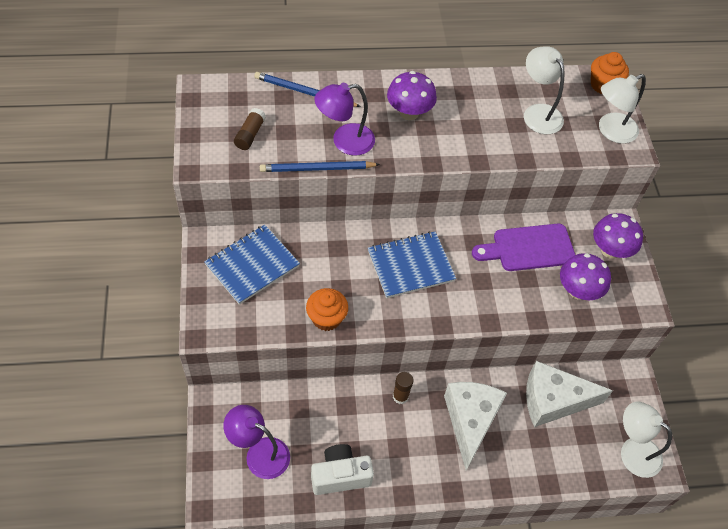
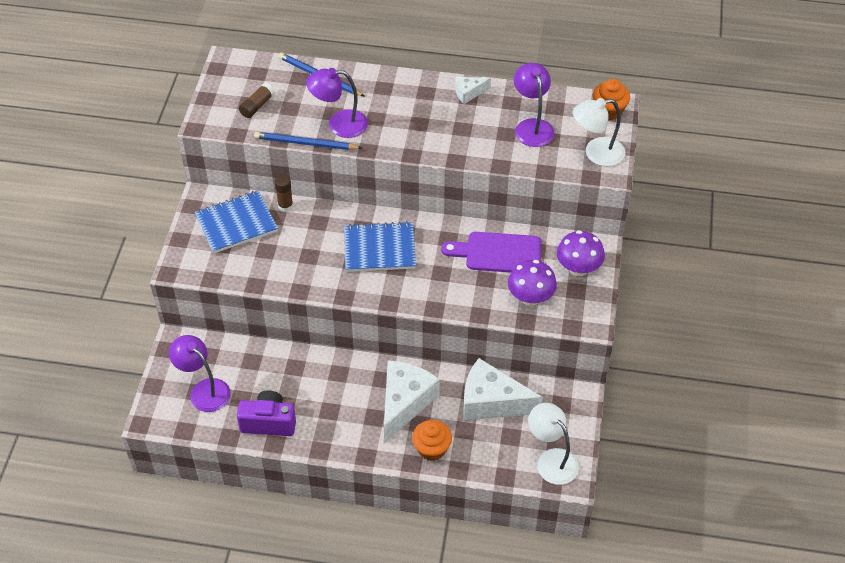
camera: 20 degrees right, 5 degrees down
orange cupcake [306,288,348,331] -> orange cupcake moved to [412,420,452,461]
white camera [311,444,374,495] -> purple camera [237,390,296,436]
purple mushroom [387,71,437,120] -> none
brown glue stick [393,372,413,404] -> brown glue stick moved to [275,175,293,212]
white lamp [524,46,565,134] -> purple lamp [514,63,554,147]
none -> white cheese [455,77,491,104]

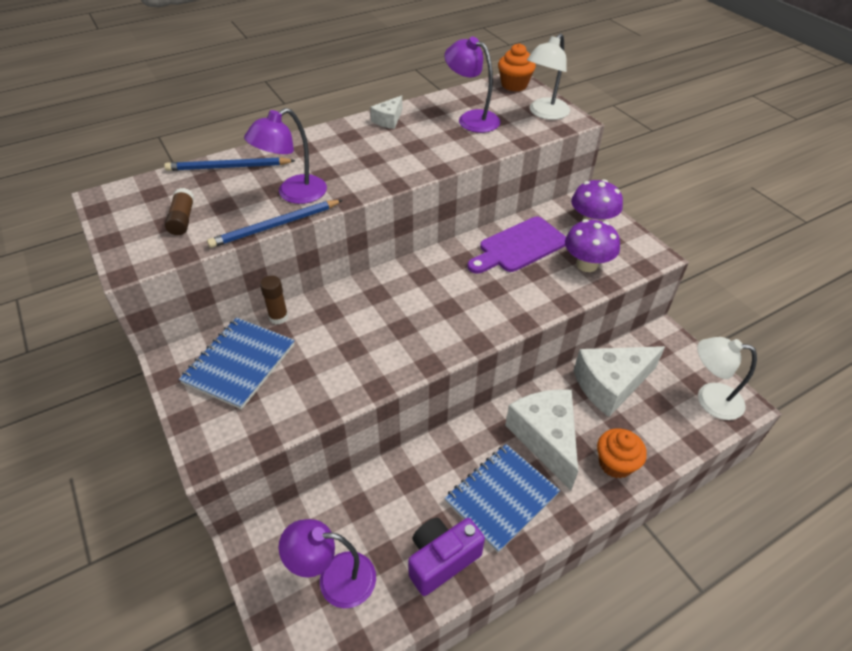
camera: 40 degrees left, 5 degrees down
blue notebook [344,221,416,272] -> blue notebook moved to [444,444,560,553]

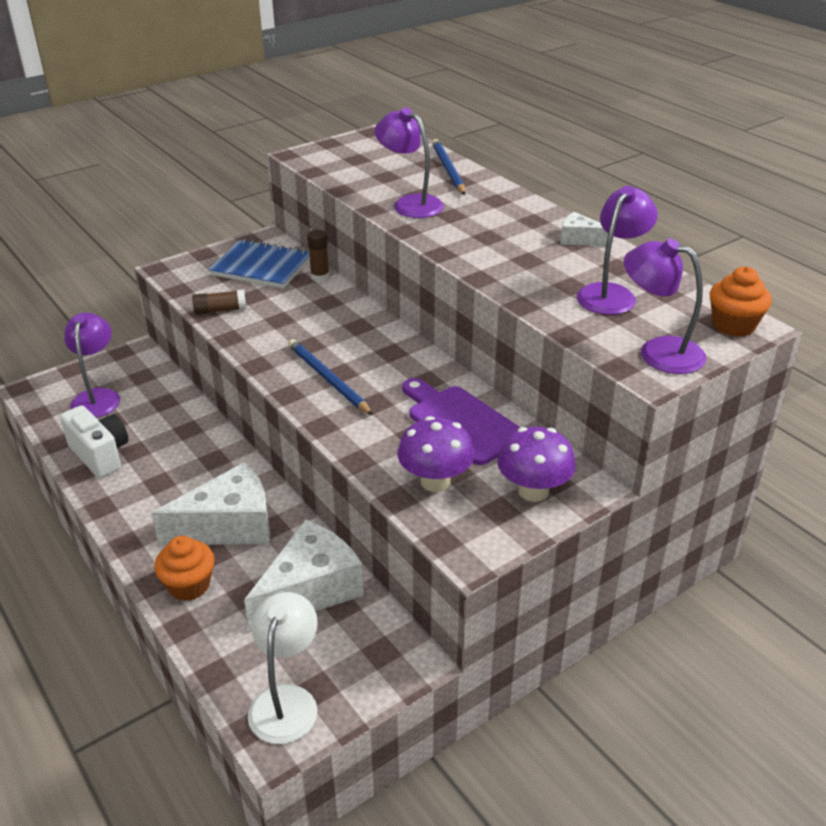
camera: 85 degrees right, 10 degrees down
brown glue stick [165,188,194,235] -> brown glue stick moved to [192,289,247,315]
blue pencil [207,200,343,248] -> blue pencil moved to [288,339,373,415]
purple camera [408,518,485,596] -> white camera [60,405,128,478]
blue notebook [444,444,560,553] -> none
white lamp [527,34,570,120] -> purple lamp [624,238,707,374]
white cheese [573,346,665,417] -> white cheese turned 75 degrees clockwise [244,519,364,633]

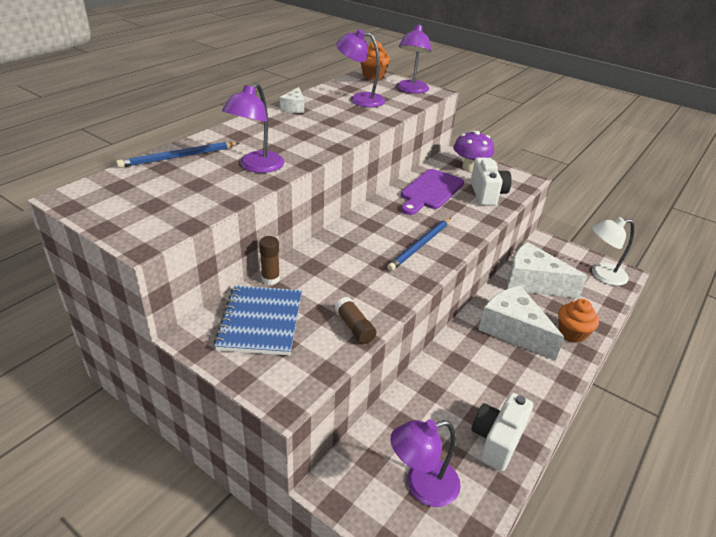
camera: 110 degrees left, 0 degrees up
purple mushroom [398,416,474,492] -> white camera [471,157,512,206]

